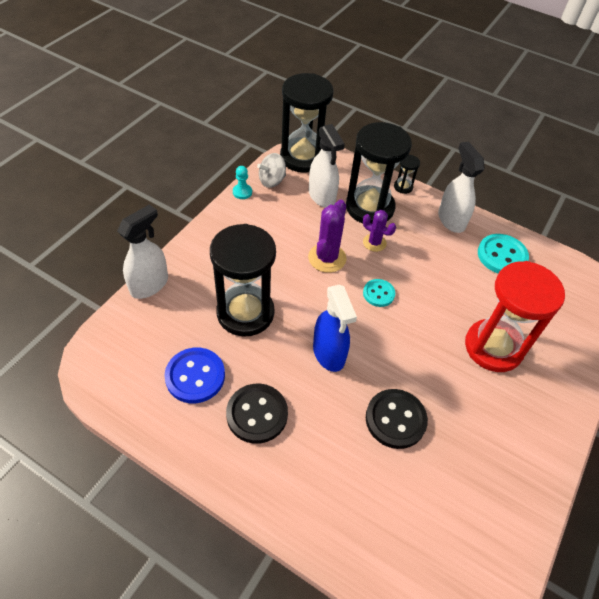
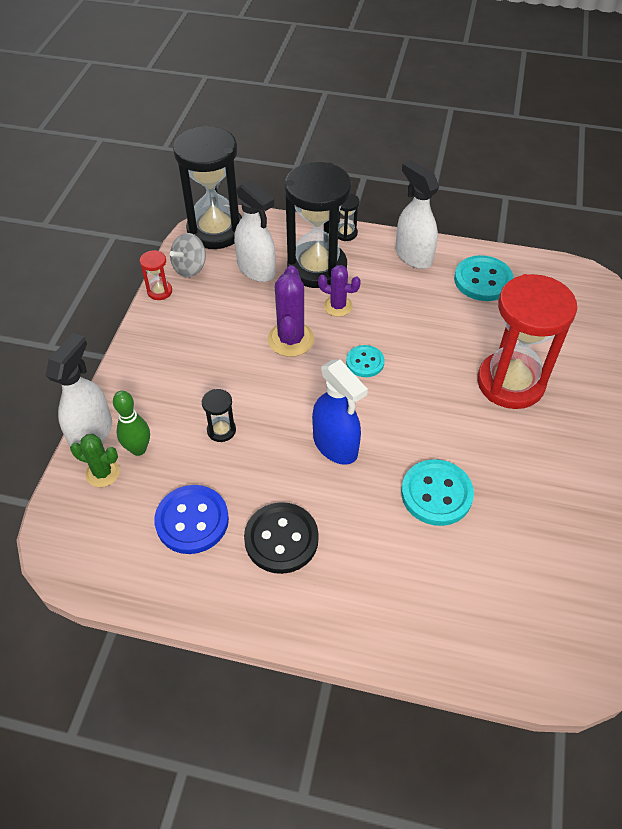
camera: 15 degrees left, 0 degrees up
black hourglass [210,224,276,337] -> black hourglass [202,389,236,442], size x0.41
turquoise pawn [233,166,252,199] -> red hourglass [140,250,172,300]
black button [366,389,428,449] -> turquoise button [401,459,474,526]
none -> green cactus [70,434,120,487]
none -> green bowling pin [113,391,150,456]

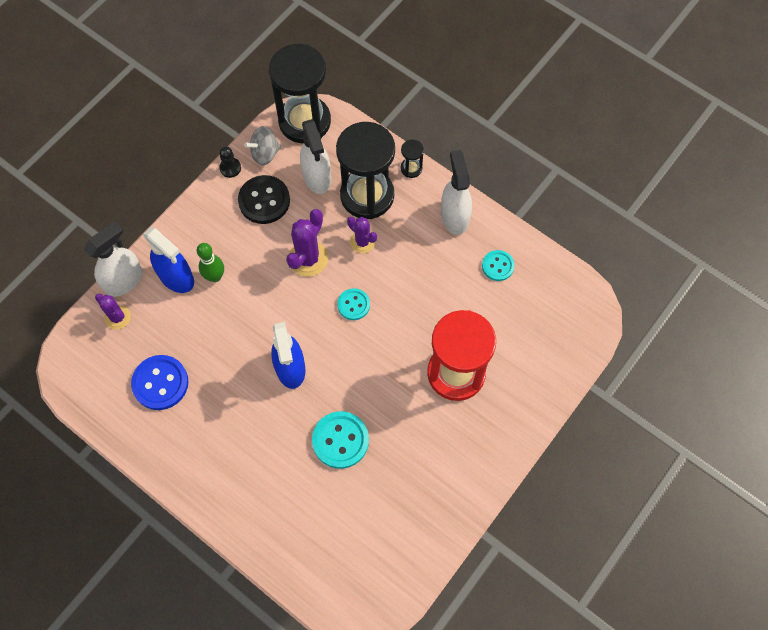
camera: 25 degrees right, 15 degrees up
green cactus [70,434,120,487] -> purple cactus [95,293,131,330]
green bowling pin [113,391,150,456] -> green bowling pin moved to [197,243,224,282]
red hourglass [140,250,172,300] -> black pawn [219,146,241,178]
black hourglass [202,389,236,442] -> none
black button [244,502,319,574] -> black button moved to [238,175,290,224]
turquoise button [454,255,514,301] -> turquoise button [482,250,515,281], size x0.61
none -> blue spray bottle [143,227,194,293]

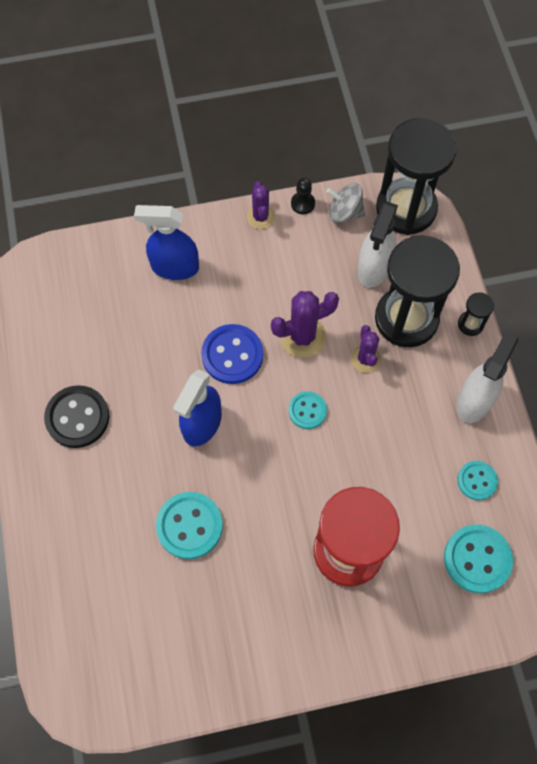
camera: 40 degrees right, 0 degrees up
white spray bottle [84,221,143,297] -> none
purple cactus [95,293,131,330] -> purple cactus moved to [247,182,275,229]
blue button [131,355,188,410] -> blue button moved to [201,324,263,384]
blue spray bottle [143,227,194,293] -> blue spray bottle turned 105 degrees clockwise [134,205,199,280]
green bowling pin [197,243,224,282] -> none
black button [238,175,290,224] -> black button moved to [44,385,109,448]
none -> turquoise button [444,524,513,593]

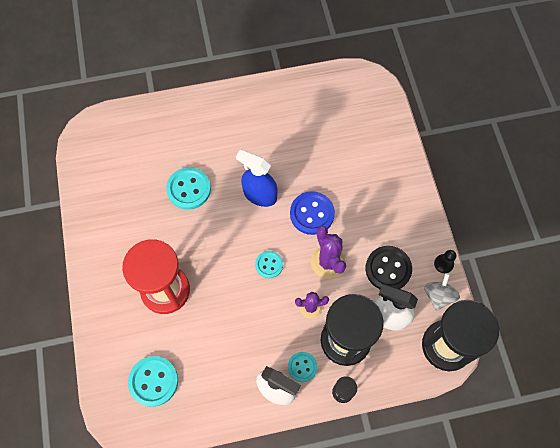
camera: 90 degrees right, 0 degrees up
black button [44,385,109,448] -> black button moved to [365,246,412,289]
blue spray bottle [134,205,199,280] -> none
purple cactus [247,182,275,229] -> none
turquoise button [457,461,498,500] -> turquoise button moved to [288,352,317,382]

